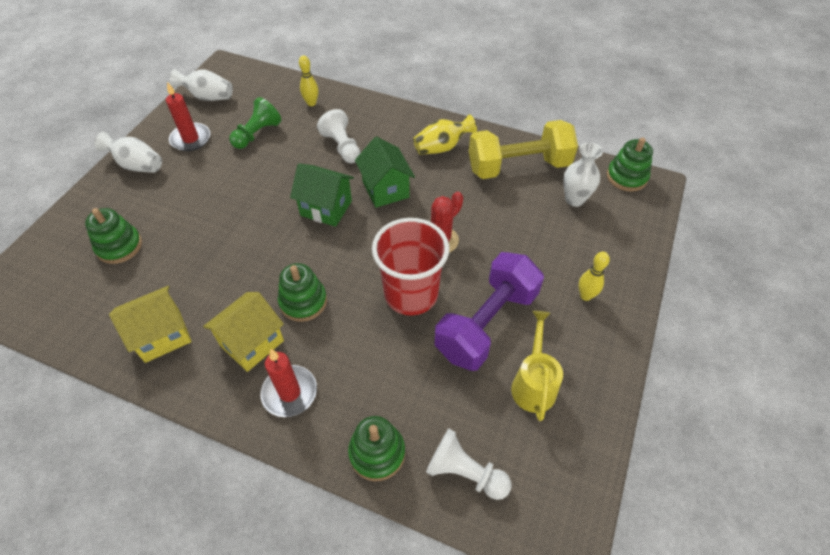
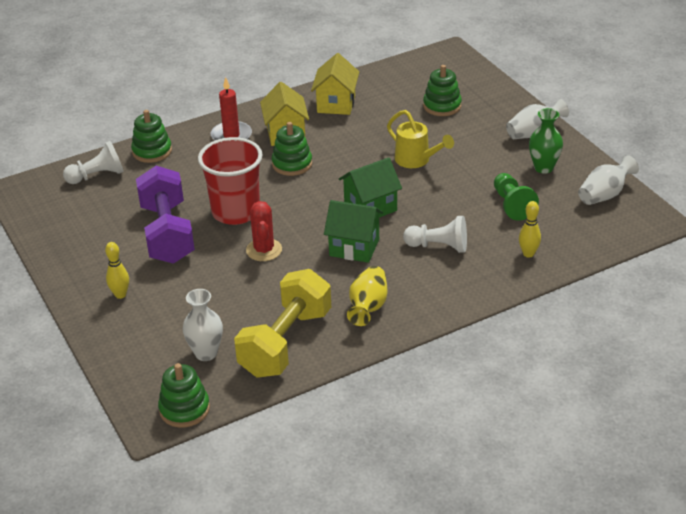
camera: 130 degrees right, 15 degrees down
red candle [166,82,210,151] -> green vase [529,108,563,174]
yellow watering can [511,311,563,421] -> yellow watering can moved to [387,110,454,168]

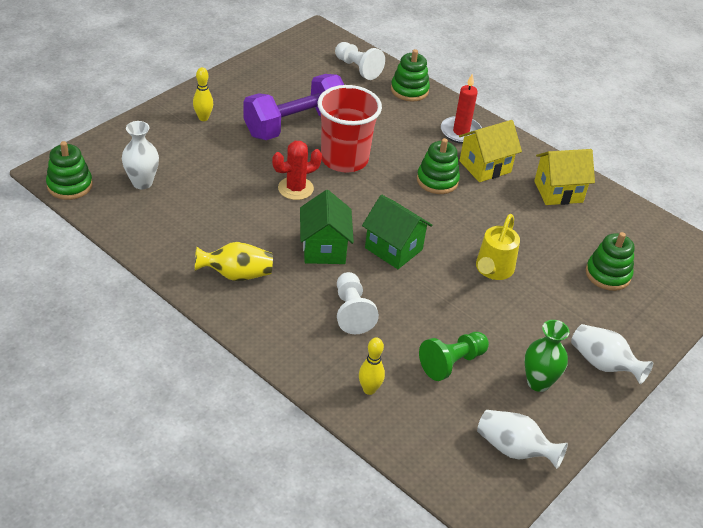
camera: 65 degrees right, 5 degrees up
yellow dumbbell [234,269,331,378] -> none

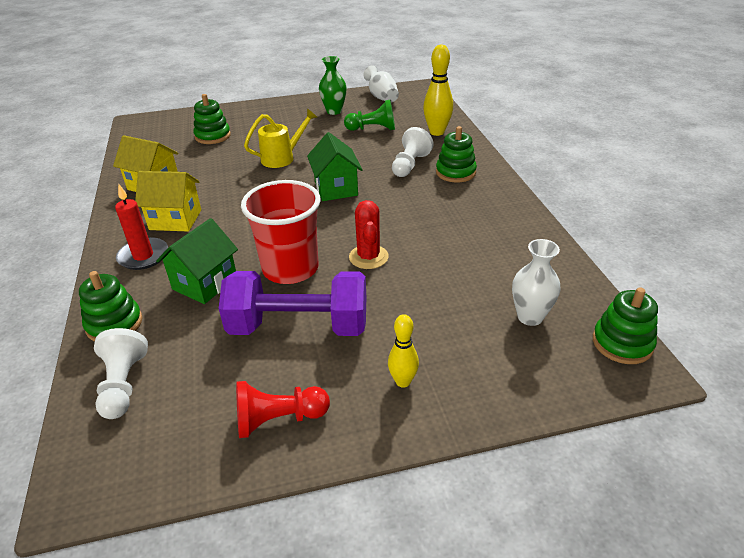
camera: 140 degrees left, 5 degrees down
yellow vase [195,242,273,281] -> none
red cactus [272,141,322,200] -> red cactus turned 75 degrees clockwise [349,200,389,269]
green house [300,190,354,264] -> green house moved to [156,218,238,304]
yellow bowling pin [359,337,385,395] -> yellow bowling pin [423,45,453,136], size x1.64
green stacking toy [417,138,460,194] -> green stacking toy moved to [436,126,477,183]
white vase [571,324,653,384] -> none
none -> red pawn [236,381,330,438]

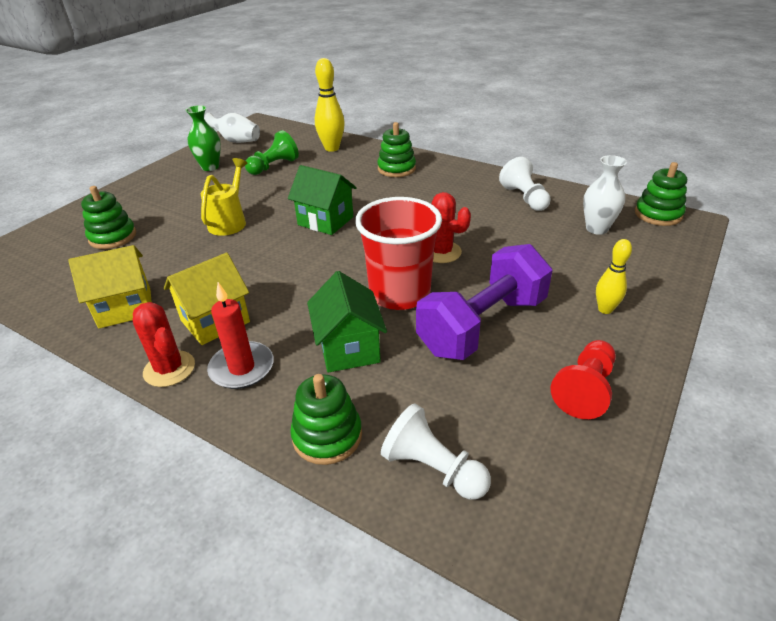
camera: 45 degrees left, 0 degrees up
white pawn [392,127,434,177] -> white pawn moved to [499,157,551,211]
none -> red cactus [133,302,195,387]

